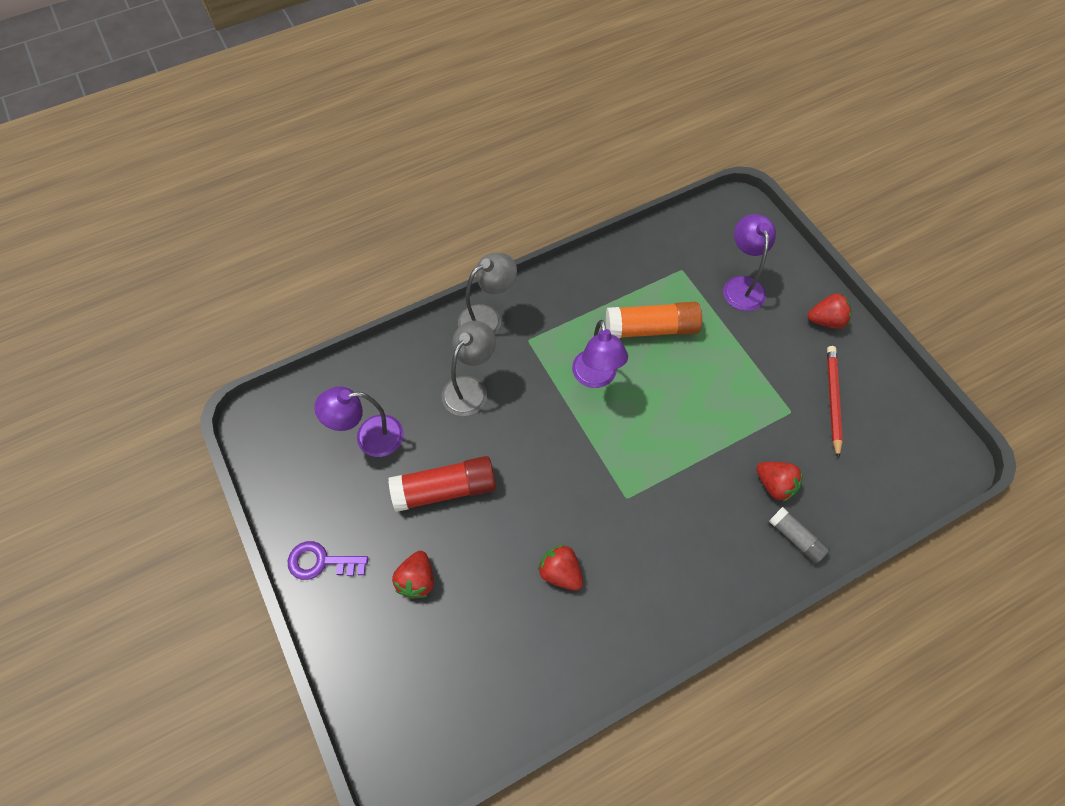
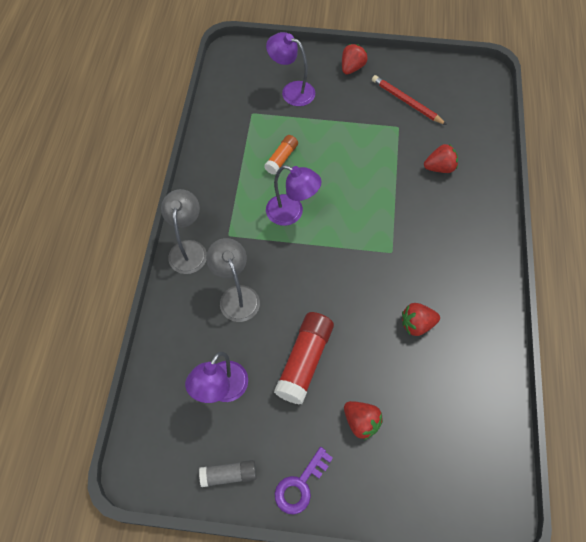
camera: 55 degrees left, 0 degrees up
orange glue stick [606,302,702,338] -> orange glue stick [264,135,298,175], size x0.58
grey glue stick [769,507,830,564] -> grey glue stick moved to [199,460,257,487]

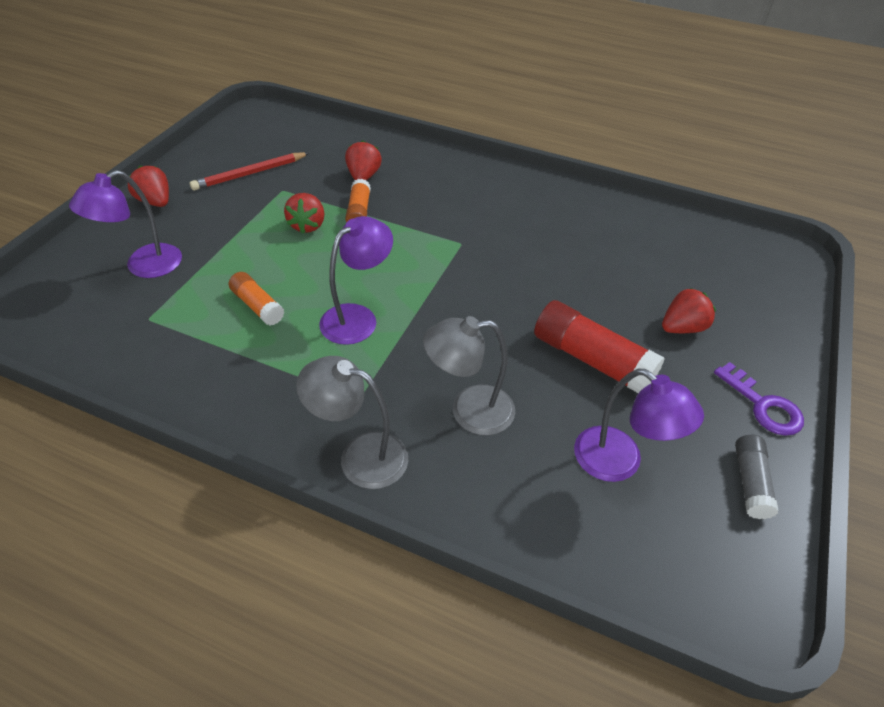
camera: 75 degrees left, 15 degrees down
red strawberry [402,303,440,336] -> red strawberry moved to [284,193,324,234]
none -> orange glue stick [345,179,371,223]

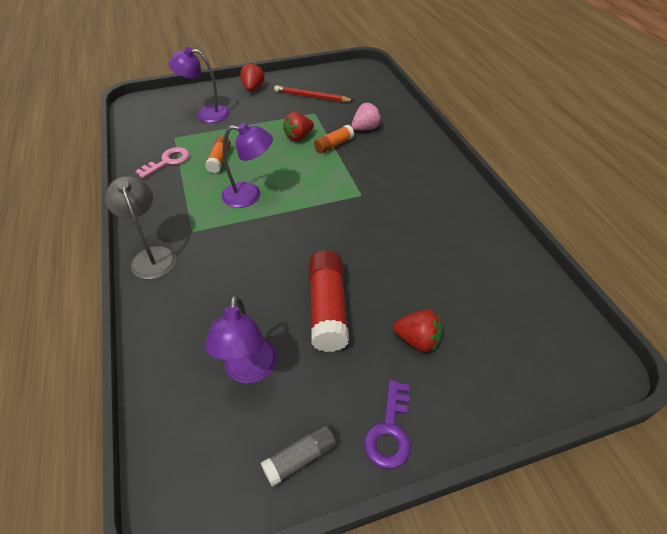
camera: 50 degrees right, 0 degrees up
red strawberry [345,140,382,180] -> pink strawberry [351,103,381,130]
grey lamp [423,316,515,435] -> none
none -> pink key [135,147,190,178]

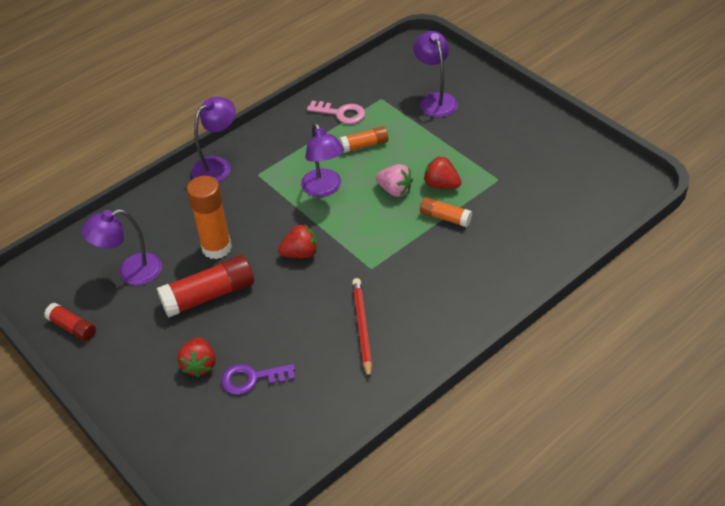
camera: 70 degrees right, 0 degrees up
grey lamp [105,176,177,280] -> purple lamp [191,97,236,182]
red strawberry [240,63,264,91] -> red strawberry moved to [278,224,318,258]
grey glue stick [261,424,337,487] -> red glue stick [44,303,96,342]
red pencil [274,85,354,102] -> red pencil moved to [352,278,372,380]
pink strawberry [351,103,381,130] -> pink strawberry moved to [376,164,413,197]
purple key [364,380,411,469] -> purple key moved to [221,364,295,395]
none -> orange glue stick [187,176,232,259]

